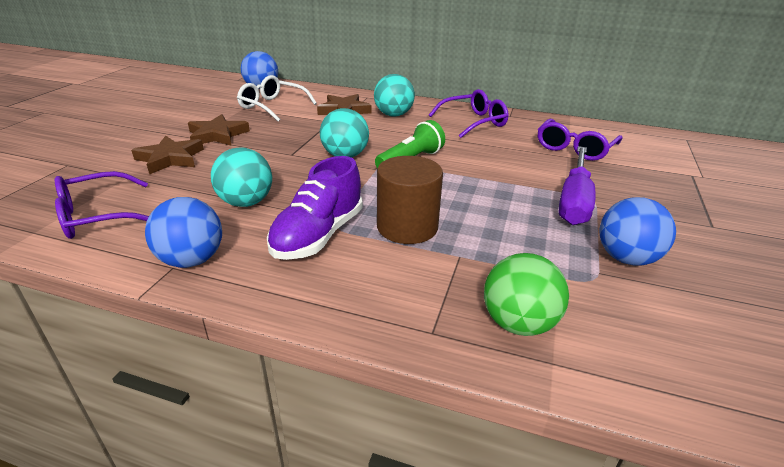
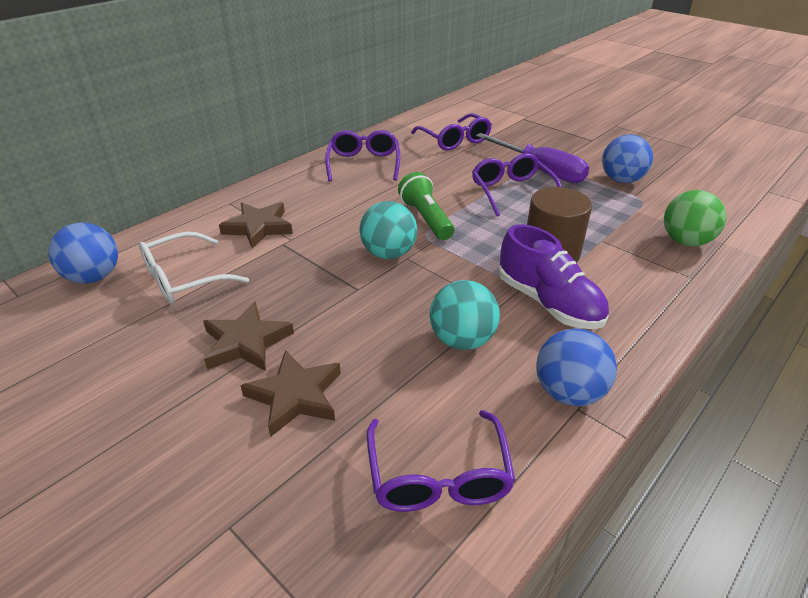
camera: 65 degrees left, 5 degrees up
turquoise ball [374,74,415,117] -> none
none -> purple glasses [472,153,562,216]

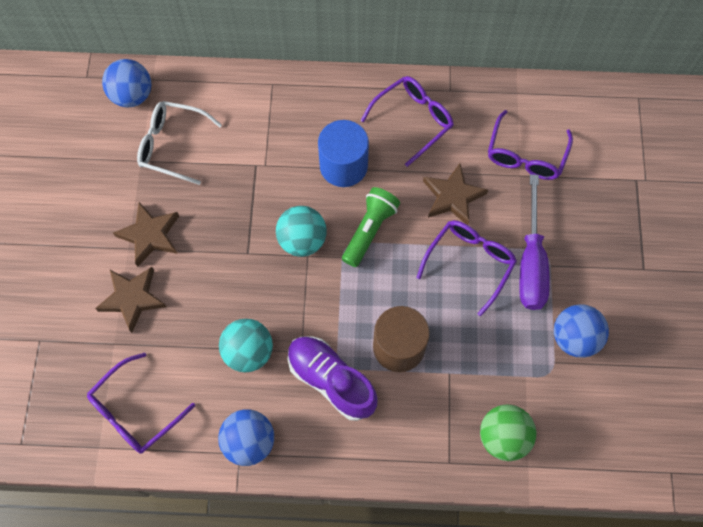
camera: 50 degrees right, 30 degrees up
brown star [219,202,293,249] -> brown star moved to [423,163,488,225]
purple shoe [499,224,609,329] -> purple shoe turned 120 degrees clockwise [288,336,378,421]
none -> blue cylinder [318,120,369,187]

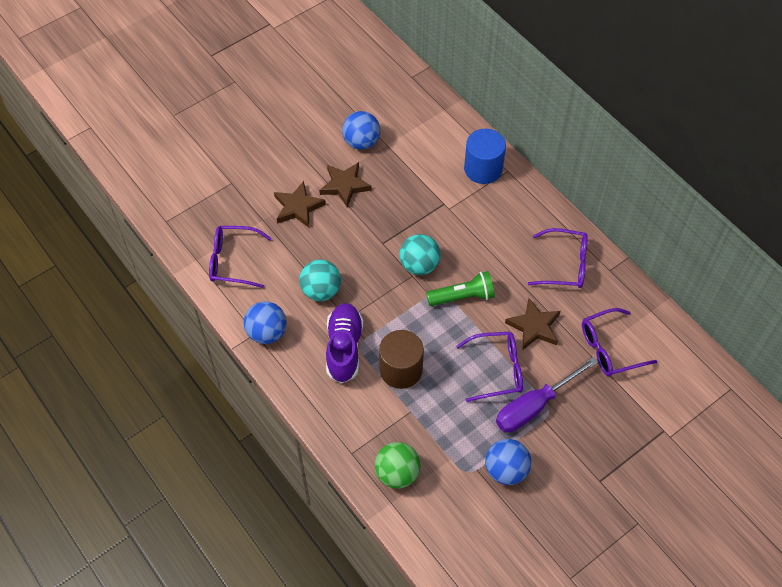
camera: 50 degrees right, 10 degrees down
blue ball [102,59,151,107] -> blue ball moved to [342,111,380,150]
white glasses [137,101,222,185] -> none
blue cylinder [318,120,369,187] -> blue cylinder moved to [464,129,506,184]

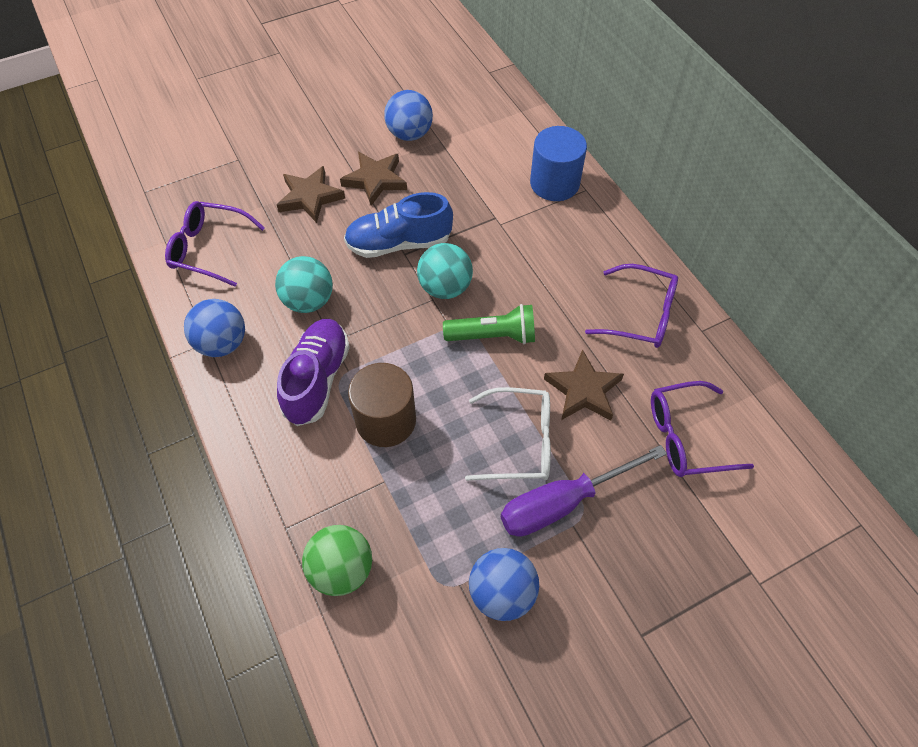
camera: 10 degrees right, 0 degrees up
purple glasses [456,332,523,402] -> white glasses [465,387,551,481]
none -> blue shoe [344,192,453,258]

